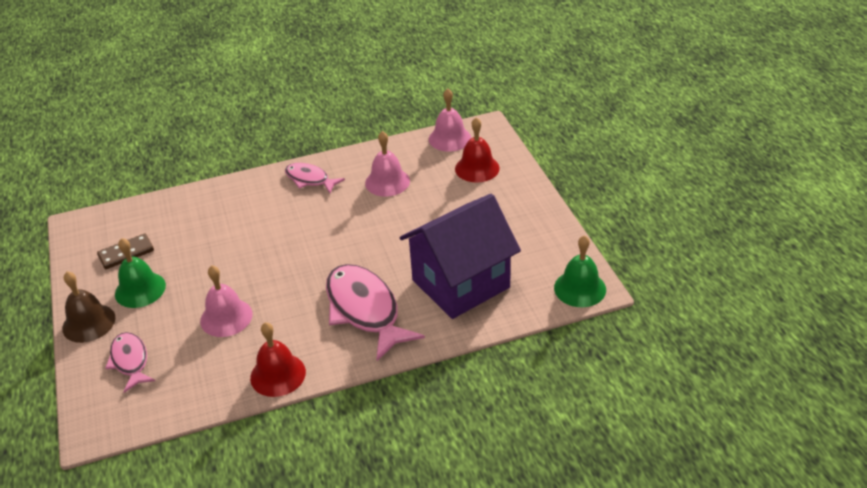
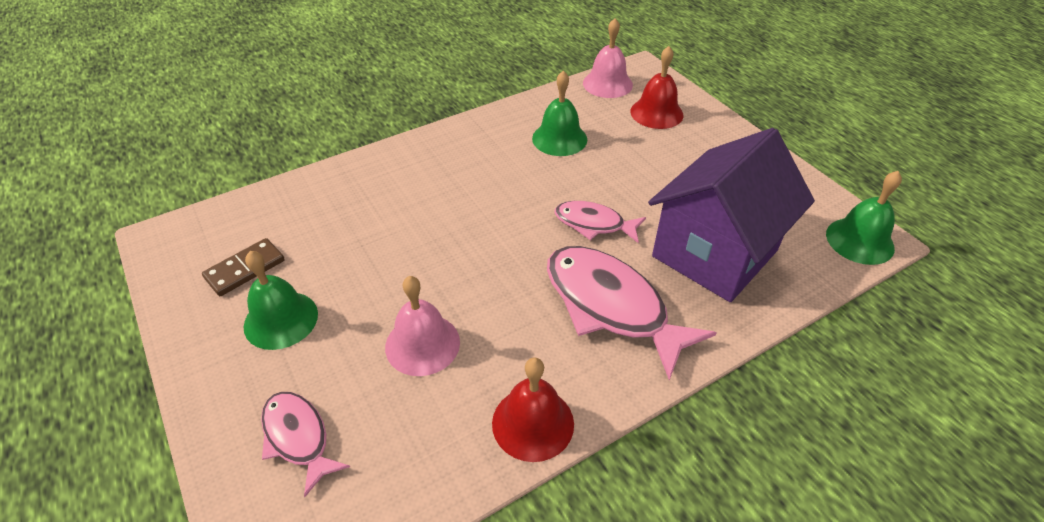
camera: 15 degrees left, 5 degrees up
brown bell [62,271,115,343] -> none
pink fish [285,163,345,193] -> pink fish moved to [555,201,646,243]
pink bell [365,131,410,197] -> green bell [532,71,587,156]

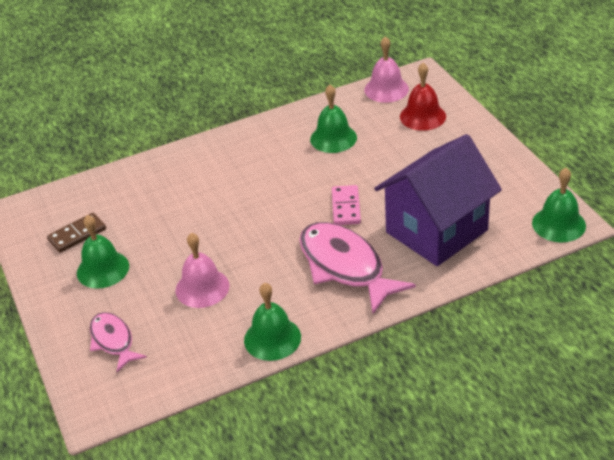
camera: 10 degrees right, 5 degrees down
red bell [492,358,574,462] -> green bell [244,283,301,361]
pink fish [555,201,646,243] -> pink domino [332,185,361,225]

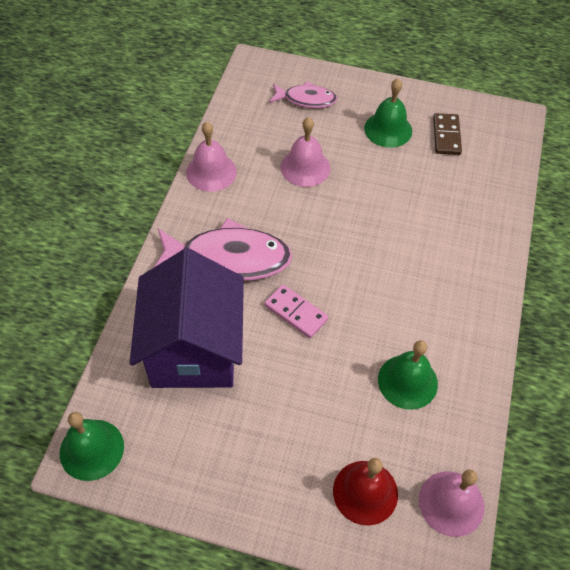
camera: 125 degrees right, 15 degrees up
green bell [244,283,301,361] -> pink bell [186,122,237,192]

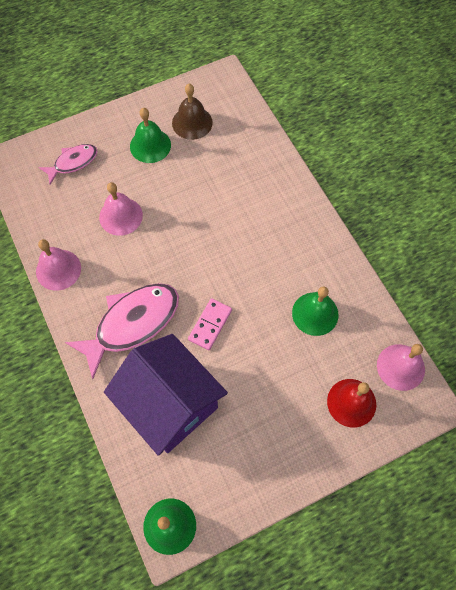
camera: 40 degrees left, 10 degrees up
pink domino [264,284,329,338] -> pink domino turned 60 degrees counterclockwise [188,298,232,350]
brown domino [433,113,462,155] -> brown bell [172,84,213,140]

